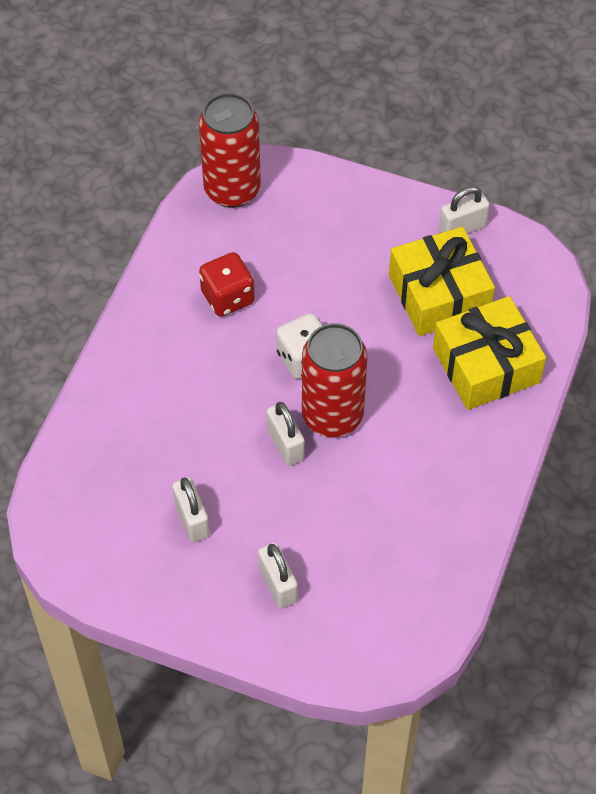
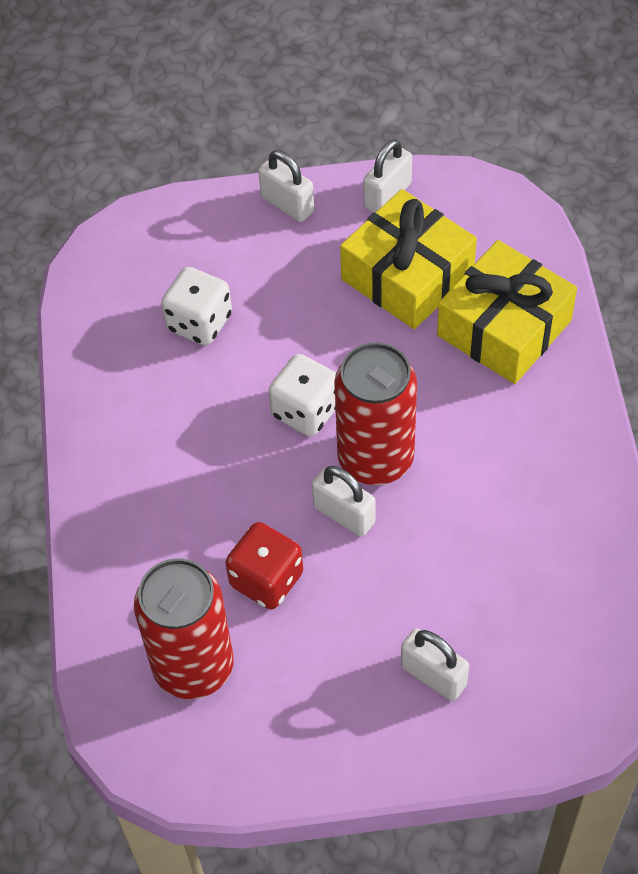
camera: 25 degrees left, 0 degrees up
white padlock [172,477,210,542] -> white padlock moved to [258,150,314,222]
red can [199,93,261,208] -> red can moved to [134,558,234,699]
red dice [199,252,255,317] -> red dice moved to [225,522,303,609]
none -> white dice [161,267,232,345]

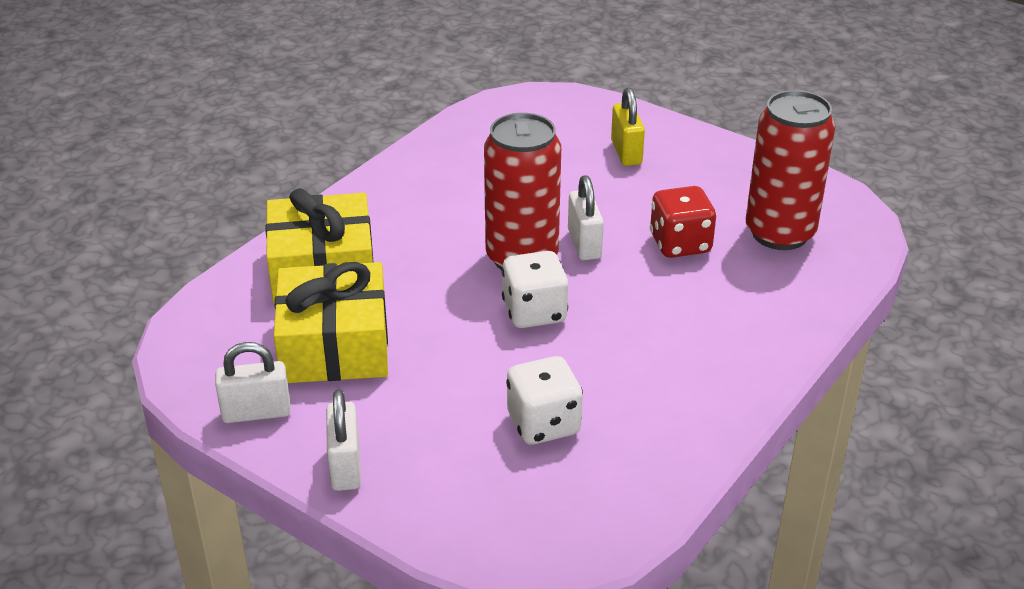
camera: 140 degrees left, 20 degrees down
white padlock [401,628,469,701] -> yellow padlock [611,87,645,166]

